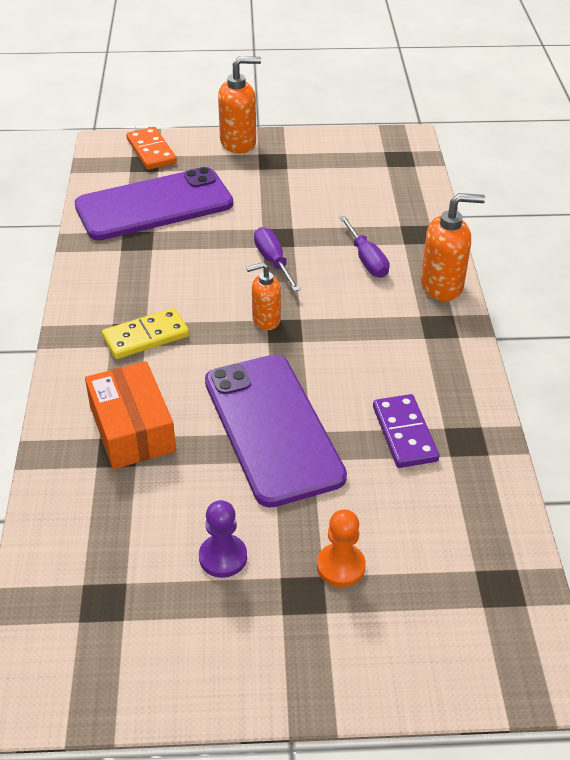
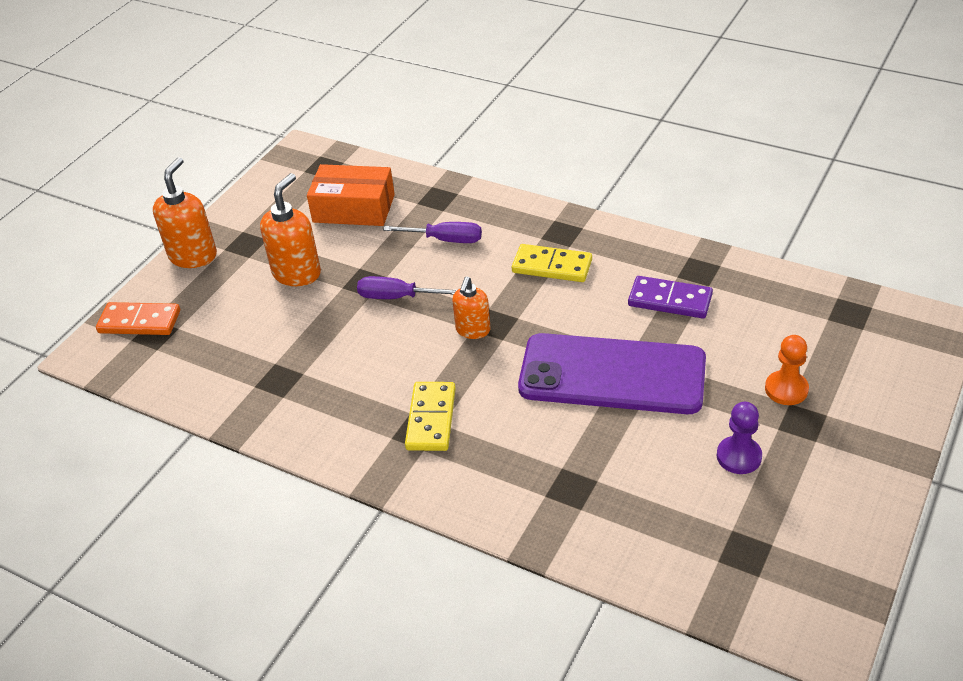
camera: 55 degrees left, 0 degrees up
purple phone [75,167,233,240] -> none
orange box [85,361,176,469] -> orange box moved to [307,164,395,226]
orange soap dispenser [421,193,485,301] -> orange soap dispenser moved to [260,173,321,286]
none -> yellow domino [512,244,592,282]

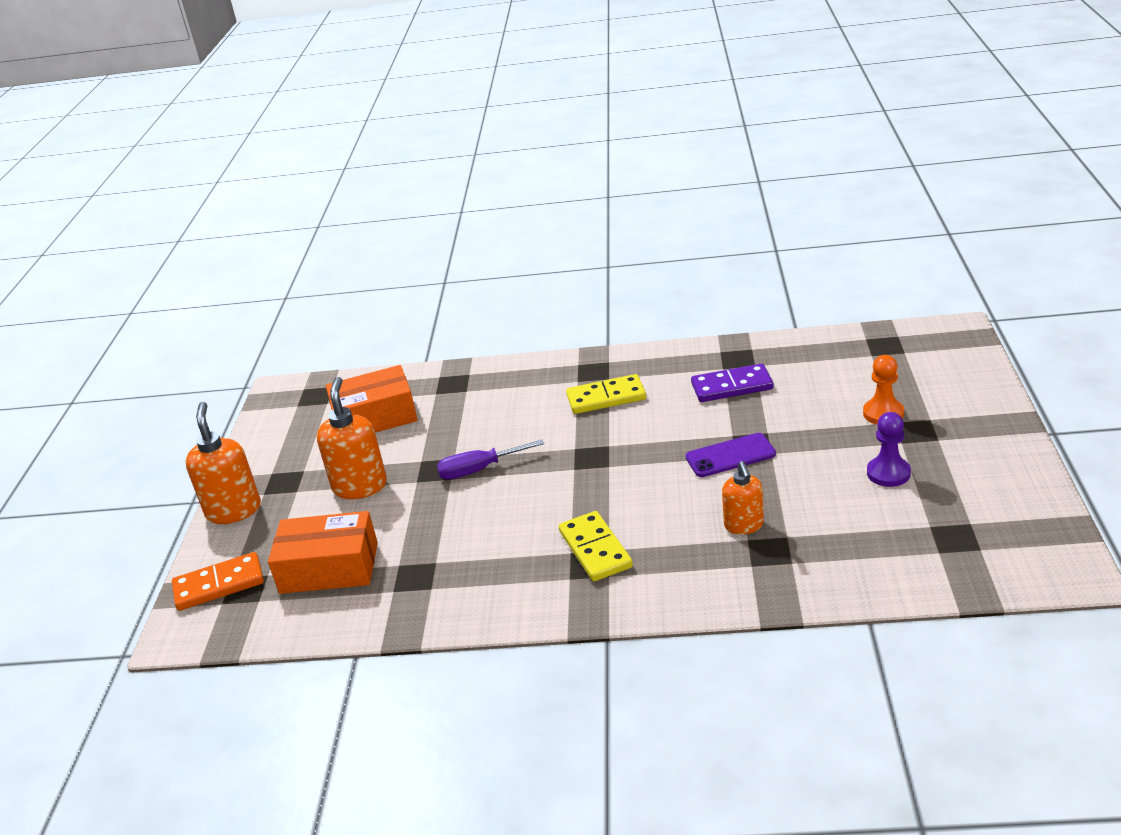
camera: 25 degrees left, 10 degrees down
purple screwdriver [383,222,482,243] -> none
orange soap dispenser [452,277,491,339] -> orange soap dispenser moved to [722,461,764,535]
purple phone [518,333,706,414] -> purple phone [685,433,776,477], size x0.47
none -> orange box [268,511,378,594]

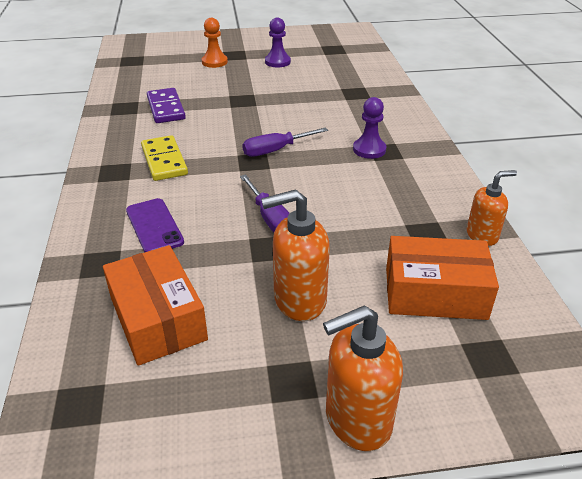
camera: 105 degrees left, 5 degrees up
orange domino [172,552,264,611] -> none
orange box [268,511,378,594] -> orange box turned 75 degrees counterclockwise [386,236,499,320]
yellow domino [559,511,633,581] -> purple pawn [353,97,386,159]
purple phone [685,433,776,477] -> purple phone moved to [126,198,184,253]
orange soap dispenser [722,461,764,535] -> orange soap dispenser moved to [467,170,517,246]
none -> purple screwdriver [242,127,328,157]

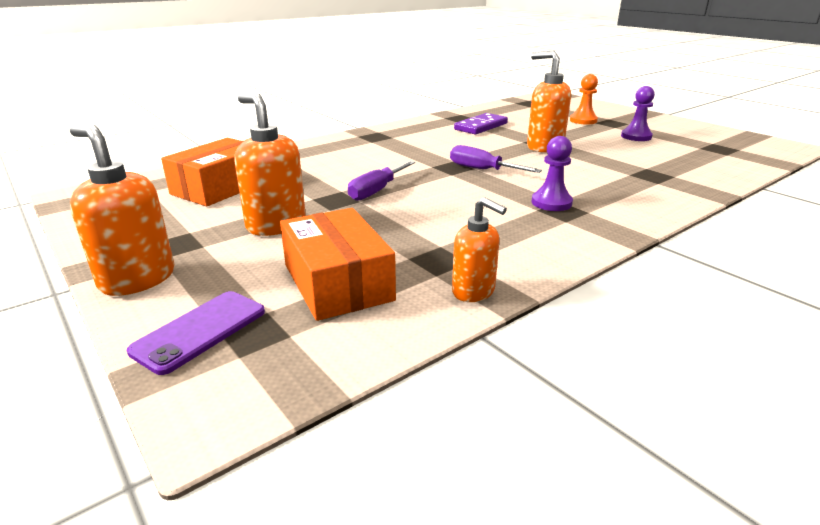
camera: 60 degrees right, 10 degrees down
purple phone [126,198,184,253] -> purple phone moved to [127,291,265,375]
yellow domino [141,135,188,181] -> none
none -> orange soap dispenser [527,51,571,153]

